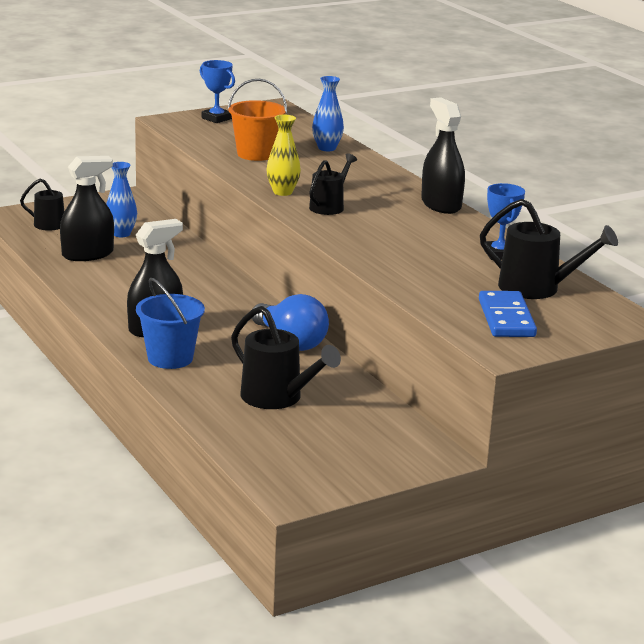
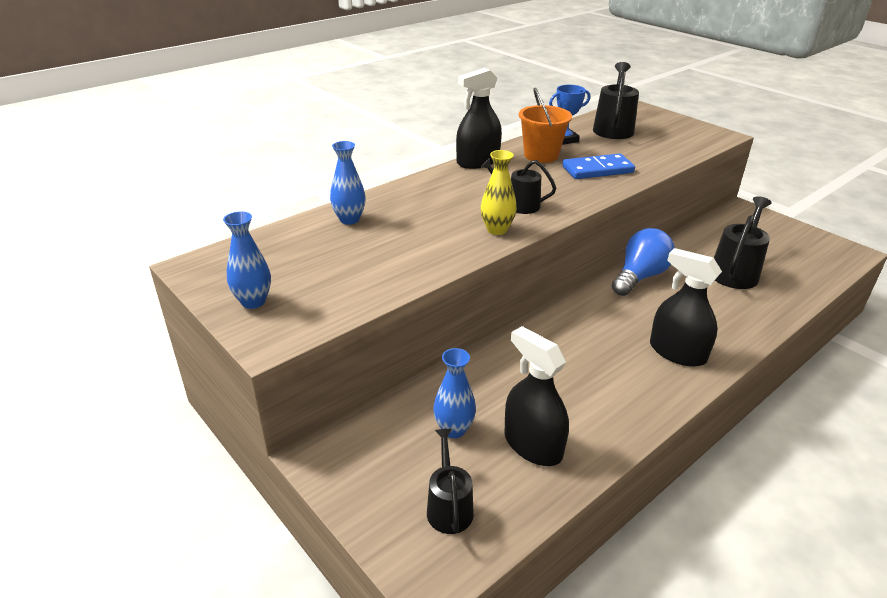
camera: 100 degrees left, 10 degrees up
blue bucket [136,278,205,369] -> none
blue trophy [200,60,235,123] -> blue vase [223,211,271,309]
orange bucket [228,79,287,161] -> orange bucket moved to [519,88,572,163]
blue domino [479,291,537,337] -> blue domino moved to [562,154,635,179]

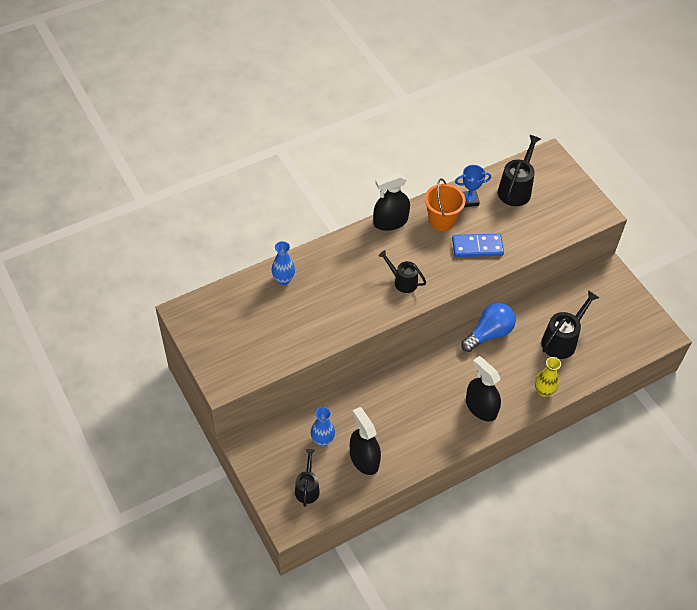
camera: 10 degrees right, 20 degrees up
blue vase [223,211,271,309] -> none
yellow vase [481,150,517,235] -> yellow vase moved to [535,357,561,397]

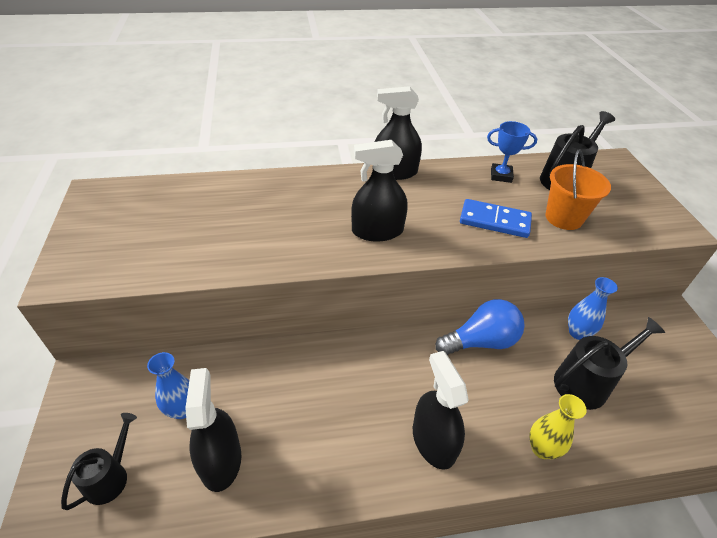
camera: 20 degrees right, 10 degrees down
blue vase [272,241,295,285] -> blue vase moved to [568,277,618,340]
black watering can [379,250,426,293] -> black spray bottle [351,140,408,241]
orange bucket [425,178,466,231] -> orange bucket moved to [545,149,611,230]

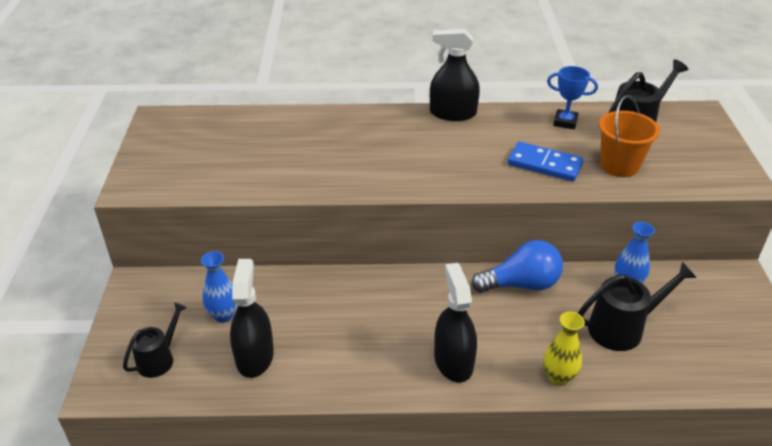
camera: 10 degrees right, 5 degrees down
black spray bottle [351,140,408,241] -> none

